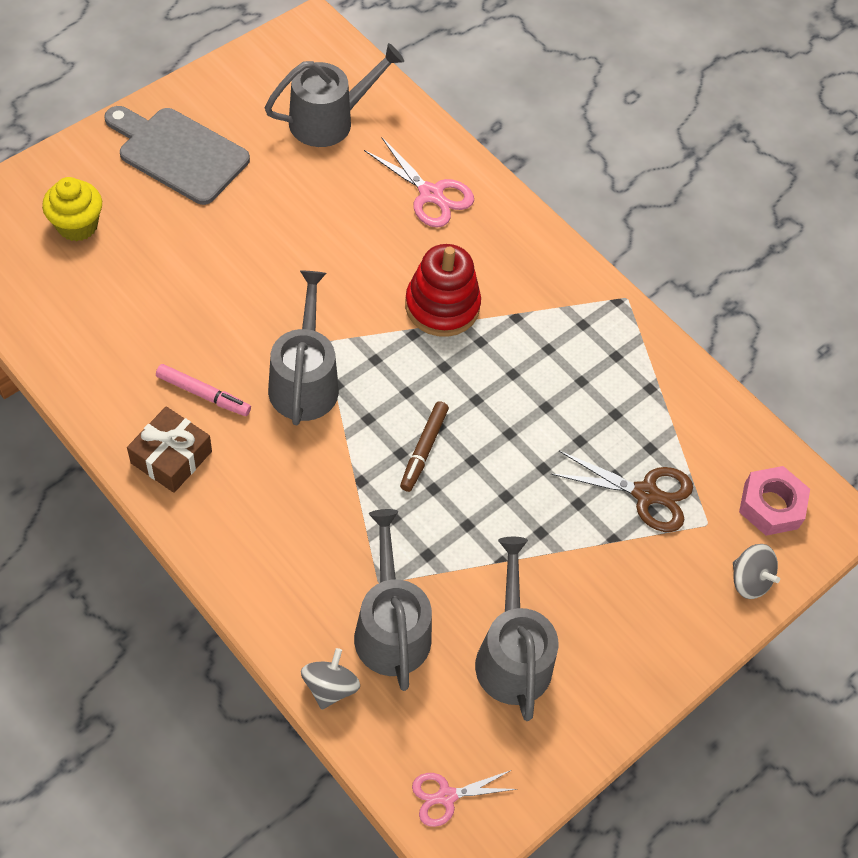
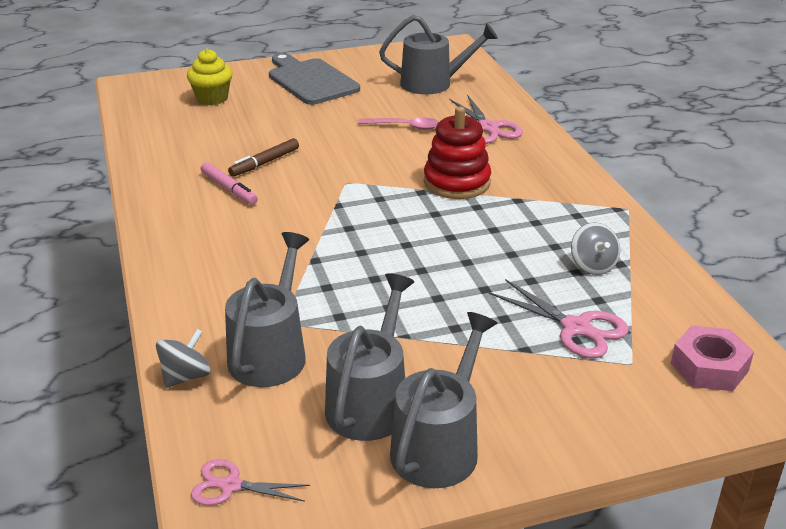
camera: 30 degrees right, 25 degrees down
brown gift [127,406,212,493] -> none
grey watering can [268,271,339,425] -> grey watering can moved to [390,312,497,488]
brown marker [400,401,449,492] -> brown marker moved to [228,138,299,177]
brown scissors [551,451,693,532] -> pink scissors [489,279,629,358]
grey spinning top [733,544,780,599] -> grey spinning top moved to [571,223,620,275]
none -> pink spoon [358,117,439,130]

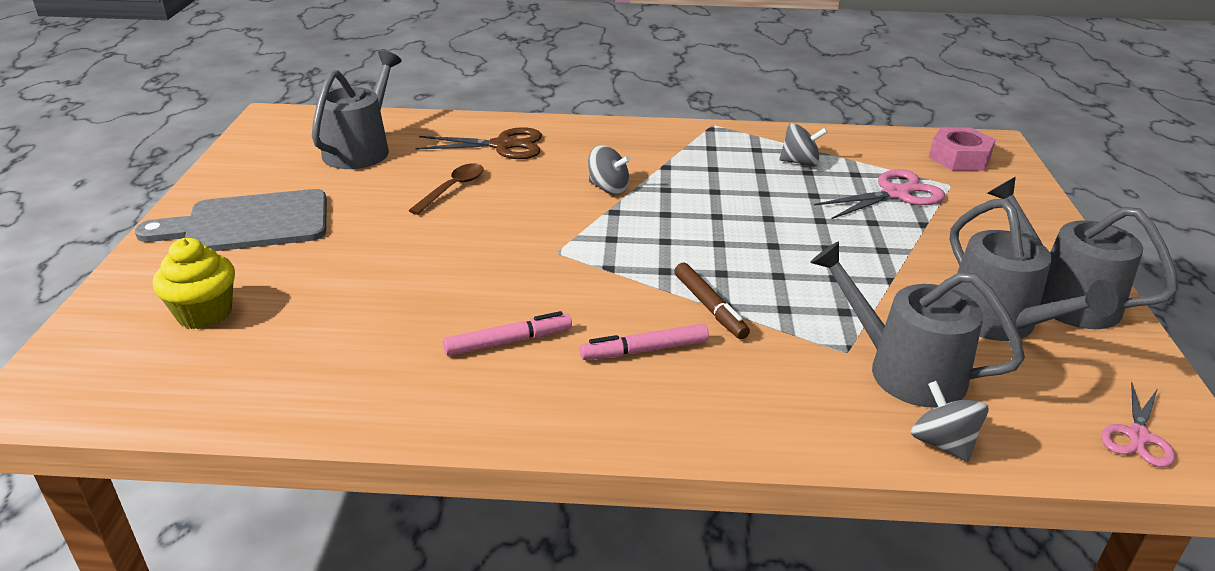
camera: 70 degrees left, 0 degrees up
brown marker [228,138,299,177] -> brown marker moved to [674,263,750,339]
grey watering can [325,273,414,441] -> grey watering can turned 150 degrees counterclockwise [950,198,1118,341]
pink spoon [358,117,439,130] -> brown spoon [408,163,484,215]
red stacking toy [424,107,491,199] -> grey spinning top [588,145,630,195]
pink scissors [449,95,523,144] -> brown scissors [415,127,542,159]
none -> pink marker [580,324,709,360]

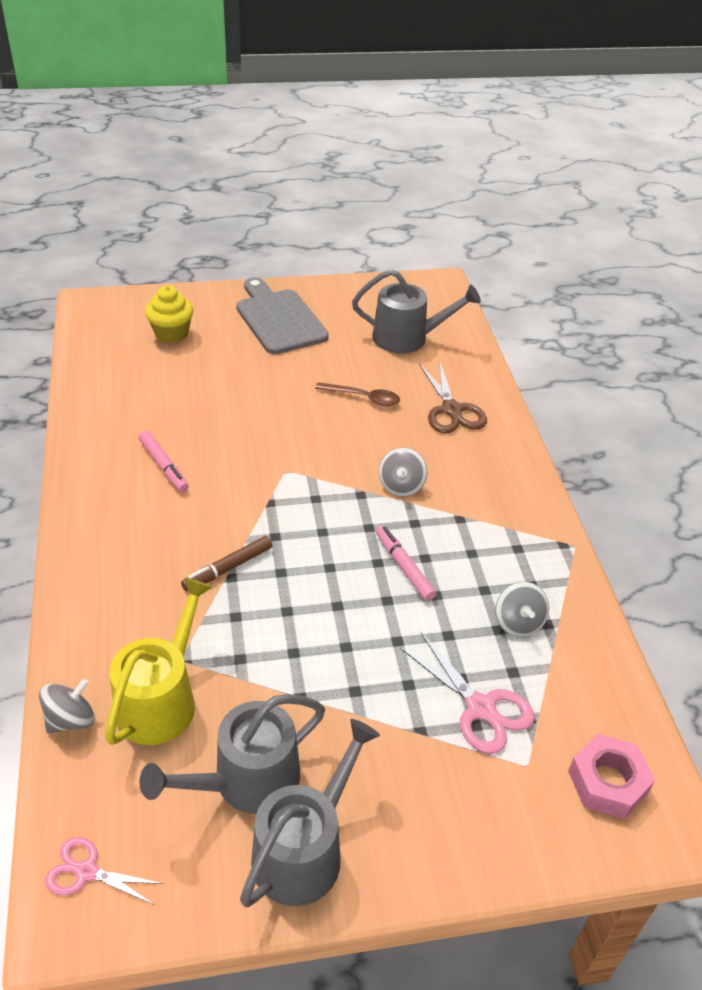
camera: 75 degrees right, 10 degrees up
pink marker [580,324,709,360] -> pink marker moved to [376,525,436,601]
grey watering can [810,241,1025,408] -> yellow watering can [105,577,212,745]

